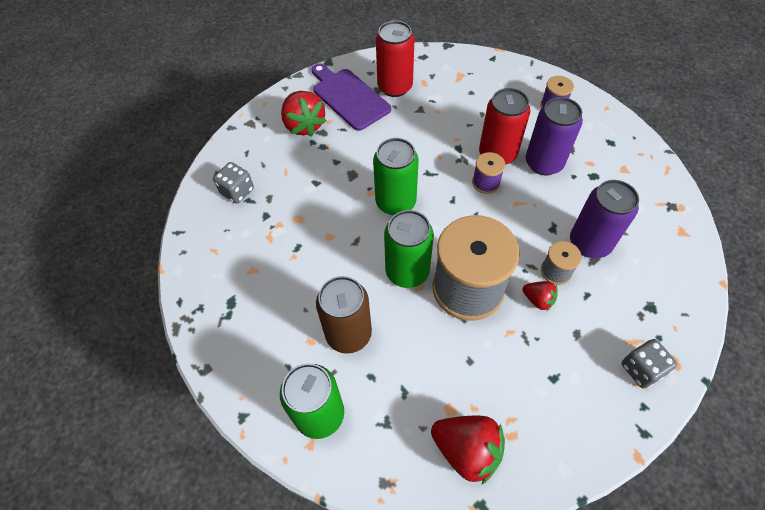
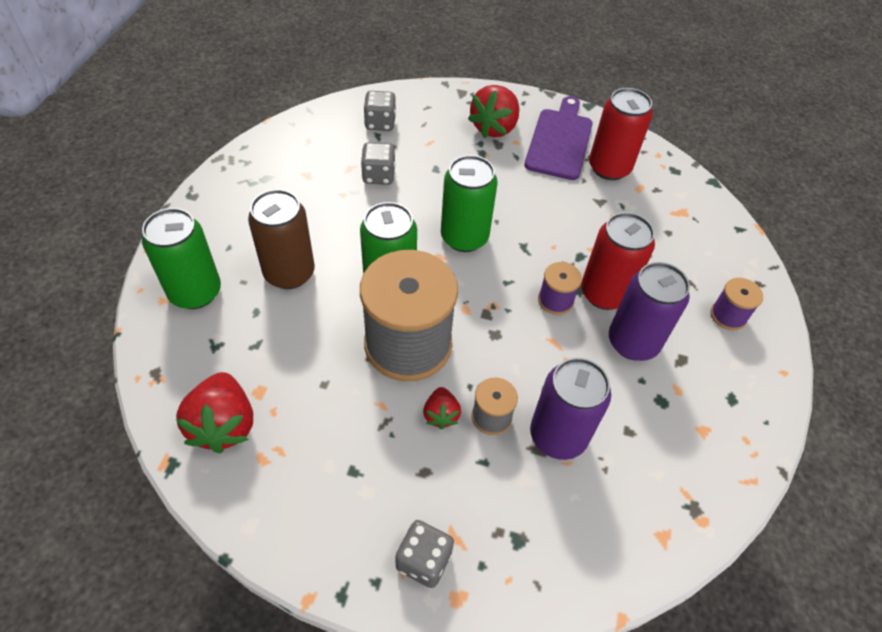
camera: 50 degrees right, 5 degrees down
none -> grey dice [361,142,396,185]

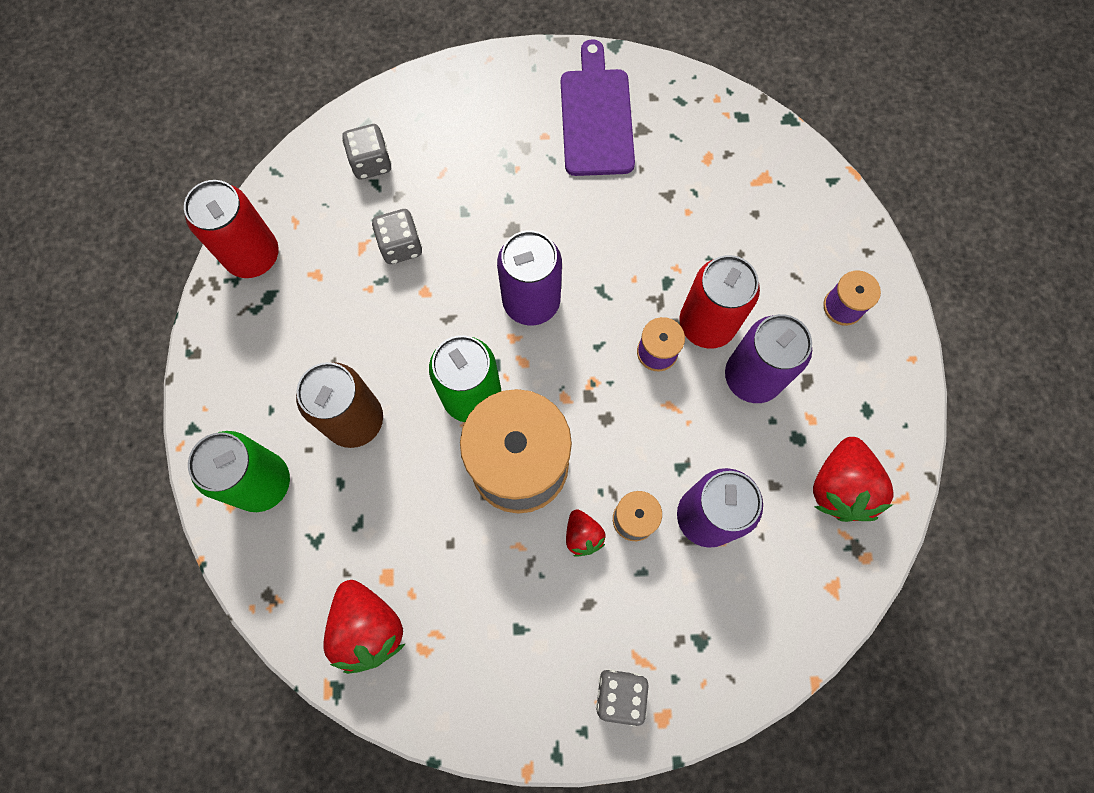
camera: 15 degrees left, 20 degrees up
green can [441,155,498,252] -> purple can [497,230,562,325]
red strawberry [468,85,519,138] -> red strawberry moved to [813,437,894,522]
red can [589,88,653,180] -> red can moved to [184,180,279,278]

